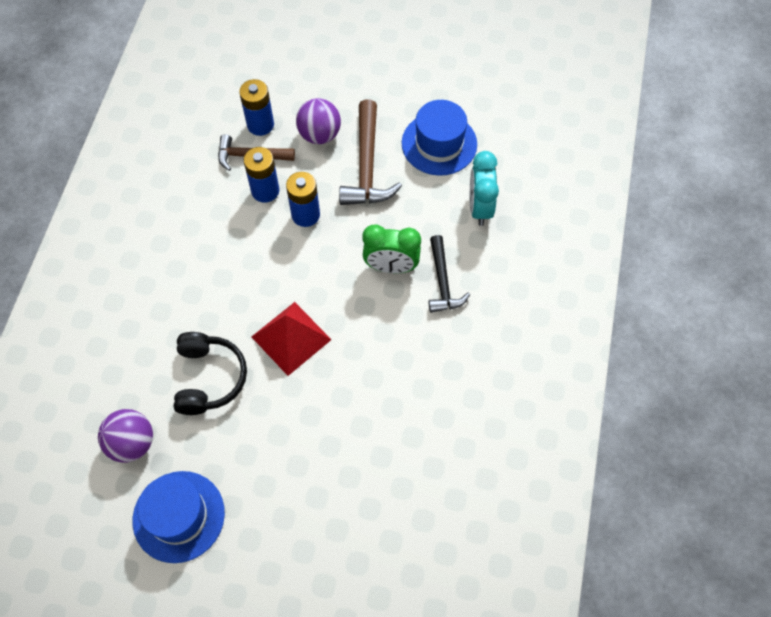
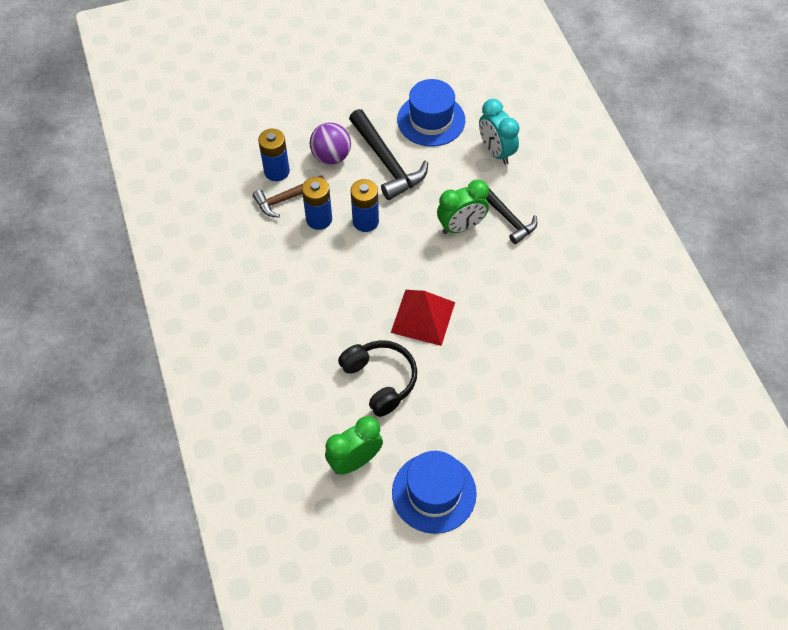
camera: 30 degrees left, 5 degrees down
purple ball [98,409,153,463] -> green clock [325,416,383,475]
brown hammer [339,99,402,205] -> black hammer [349,109,428,200]

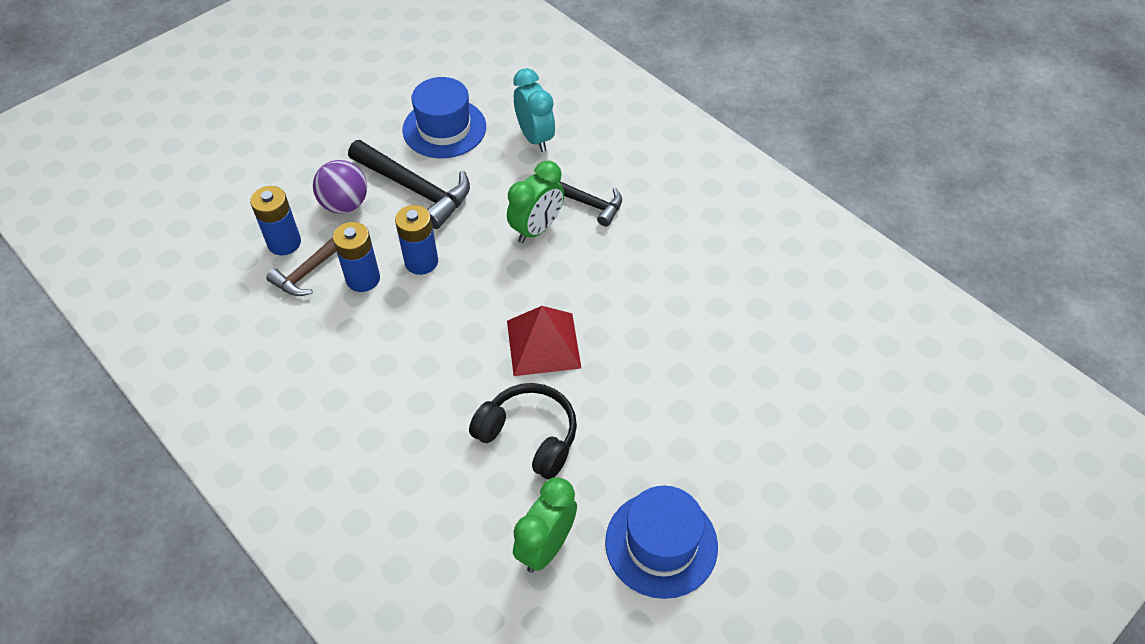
camera: 25 degrees left, 5 degrees down
turquoise clock [479,99,519,164] -> turquoise clock turned 150 degrees counterclockwise [513,68,555,152]

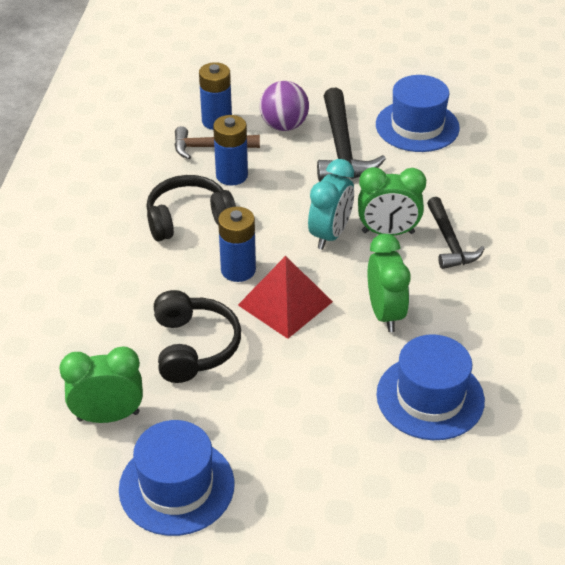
camera: 50 degrees right, 10 degrees down
blue battery [395,205,438,275] -> blue battery moved to [218,207,256,282]
turquoise clock [513,68,555,152] -> turquoise clock moved to [308,159,354,250]
none -> black headphones [146,175,236,241]
none -> green clock [368,234,411,332]
none -> blue hat [376,334,485,440]

